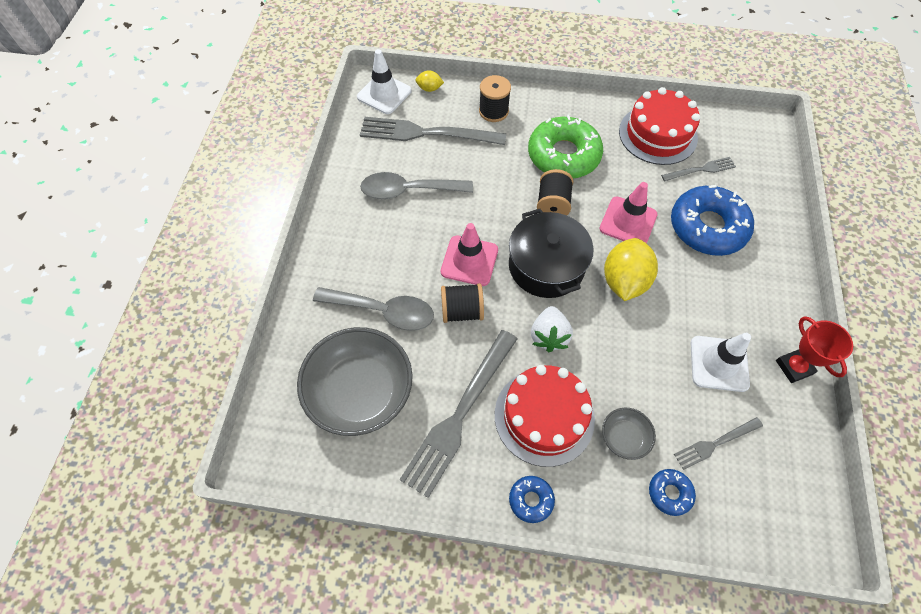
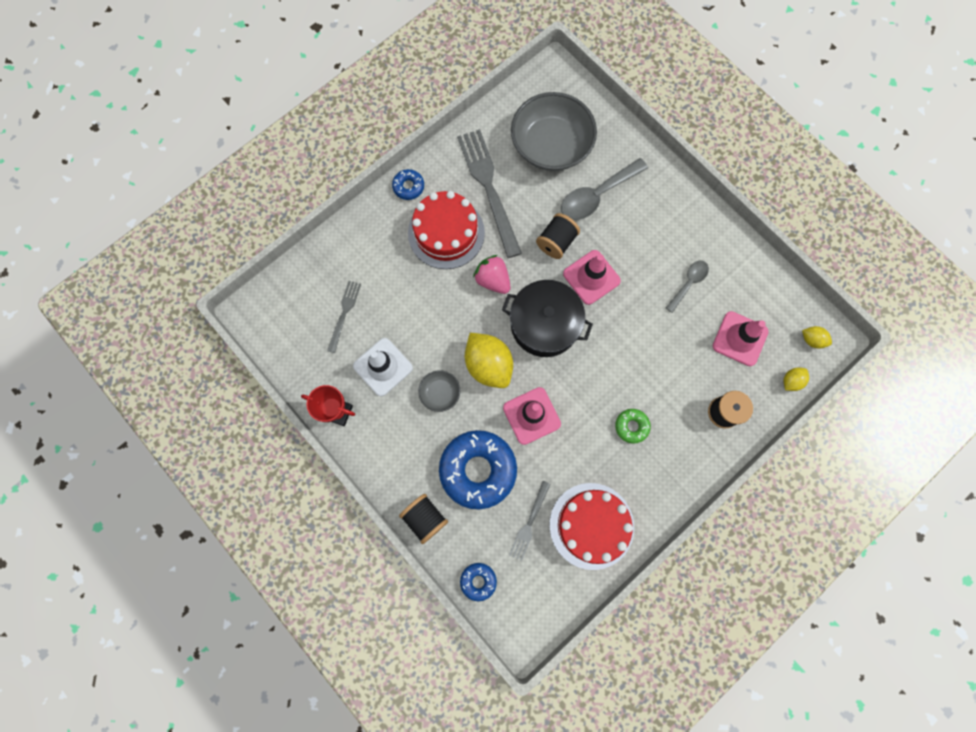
camera: 130 degrees right, 15 degrees up
white traffic cone [357,49,412,114] -> yellow lemon [802,326,832,348]
grey fork [360,117,506,145] -> pink traffic cone [713,311,769,366]
grey spoon [360,172,473,199] -> grey spoon [666,261,709,313], size x0.60
green donut [528,115,603,178] -> green donut [615,409,651,444], size x0.46
white strawberry [531,306,573,352] -> pink strawberry [473,255,511,294]
black spool [537,169,574,215] -> black spool moved to [399,494,448,544]
grey bowl [602,408,656,460] -> grey bowl moved to [418,370,460,412]
blue donut [649,469,696,516] -> blue donut moved to [460,563,497,601]

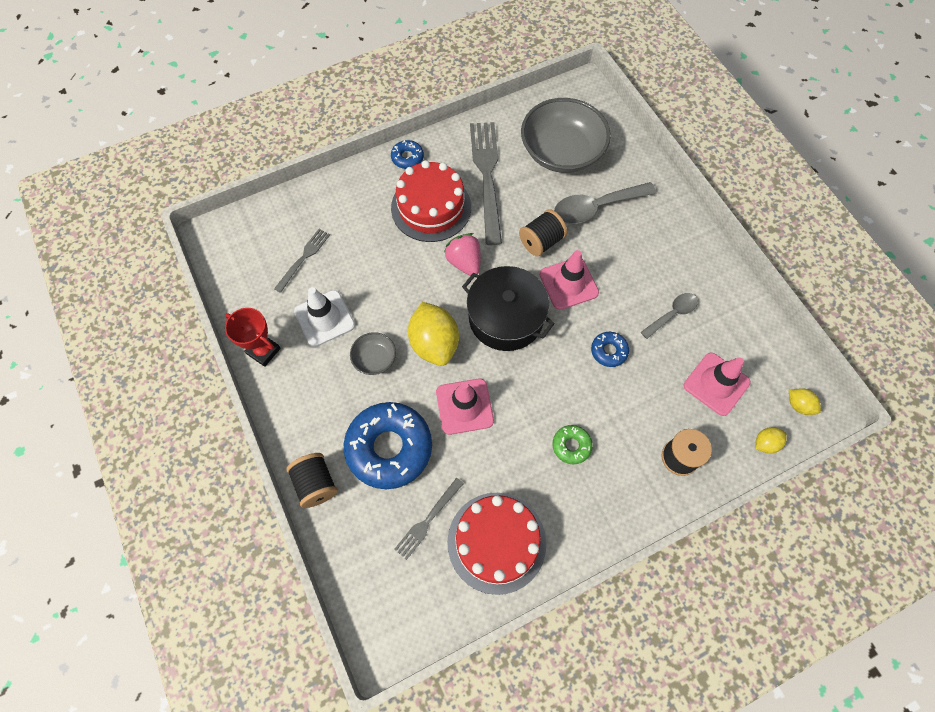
camera: 15 degrees right, 10 degrees down
blue donut [460,563,497,601] -> blue donut moved to [591,332,629,367]

